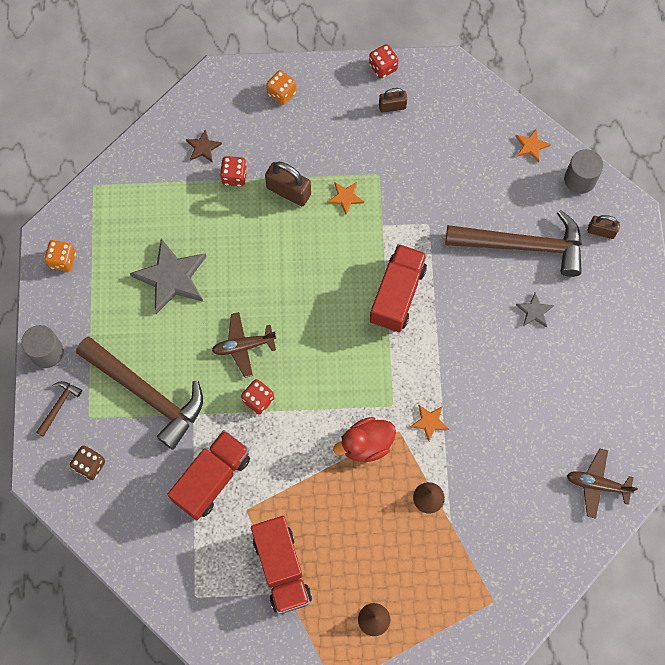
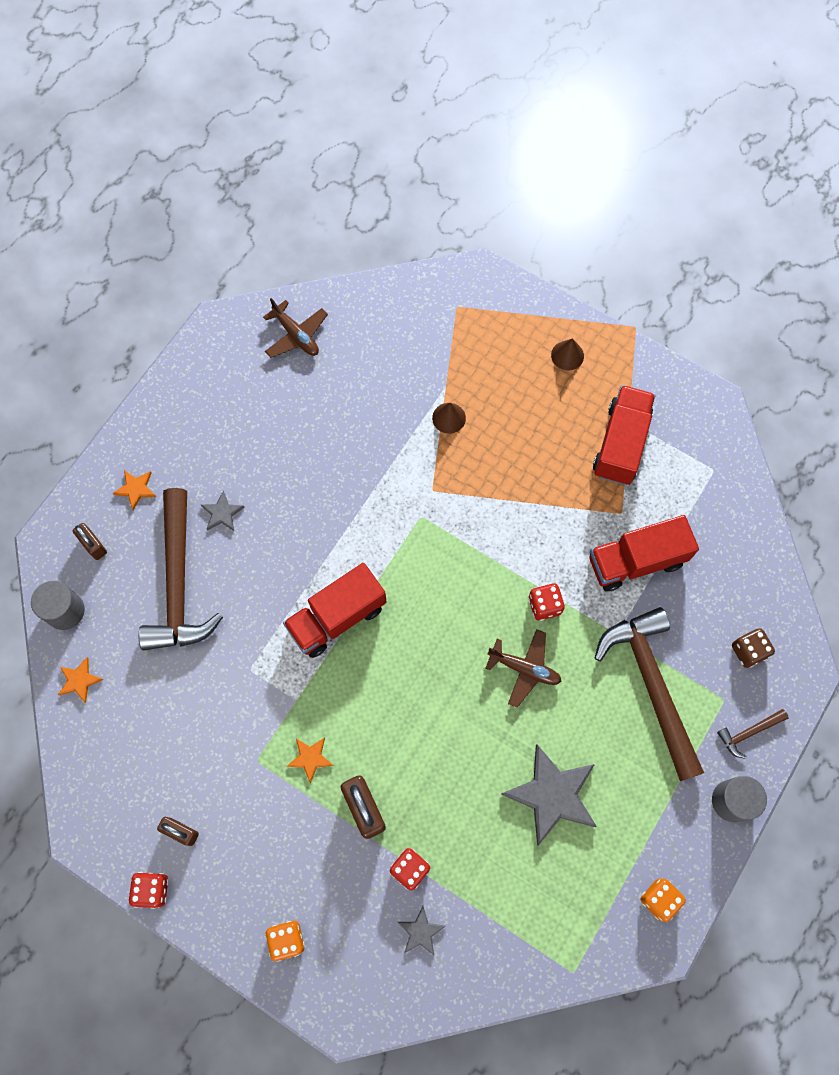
camera: 145 degrees left, 0 degrees up
brown star [186,129,222,163] -> grey star [398,906,445,955]
red duck [333,417,396,462] -> none
orange star [410,405,449,441] -> orange star moved to [113,470,156,510]
brown hammer [446,210,582,277] -> brown hammer turned 135 degrees counterclockwise [138,488,223,651]

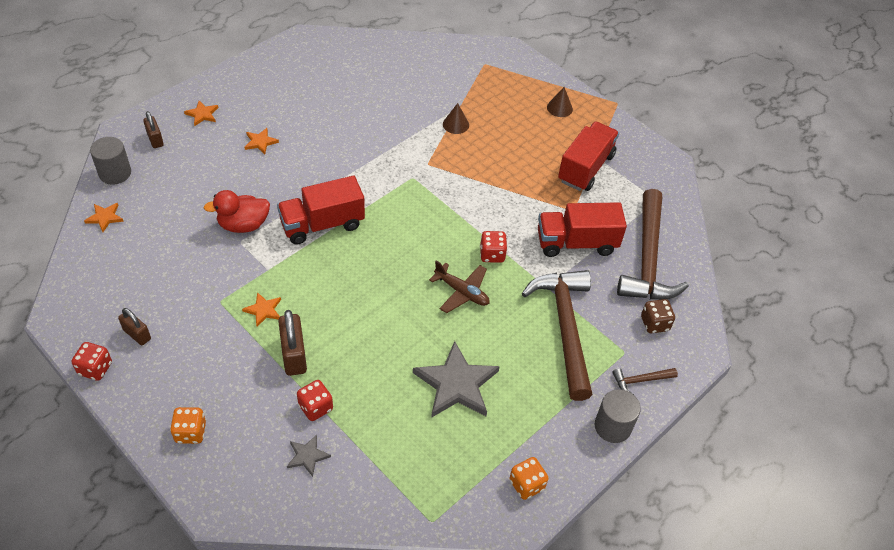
camera: 10 degrees right, 20 degrees down
brown hammer [138,488,223,651] -> brown hammer moved to [617,189,689,300]
grey star [201,490,244,531] -> orange star [244,128,279,154]
brown plane [263,298,328,358] -> none
none -> red duck [204,190,270,233]

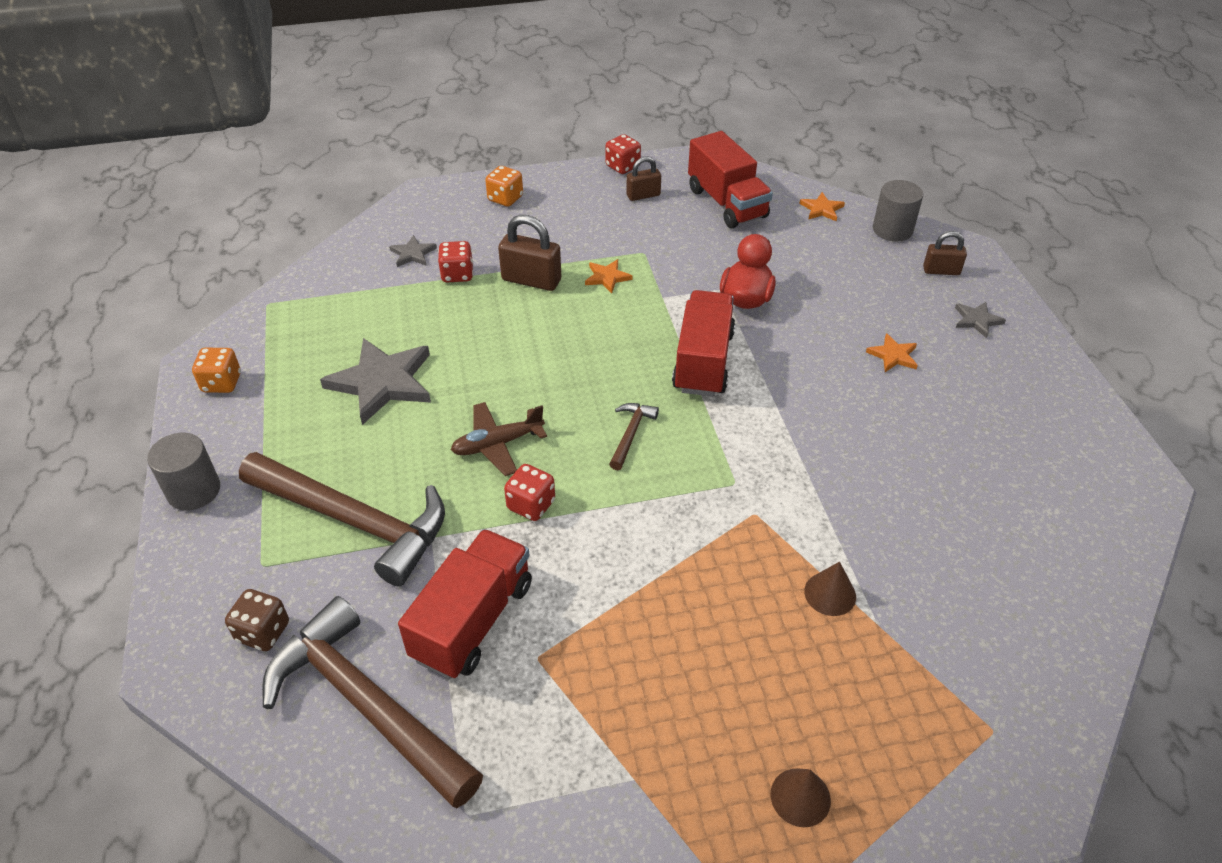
camera: 125 degrees right, 5 degrees down
orange star [184,101,218,126] -> grey star [955,302,1006,338]
red truck [558,121,619,191] -> red truck moved to [688,131,773,228]
brown hammer [613,368,678,395] -> brown hammer moved to [609,403,659,470]

